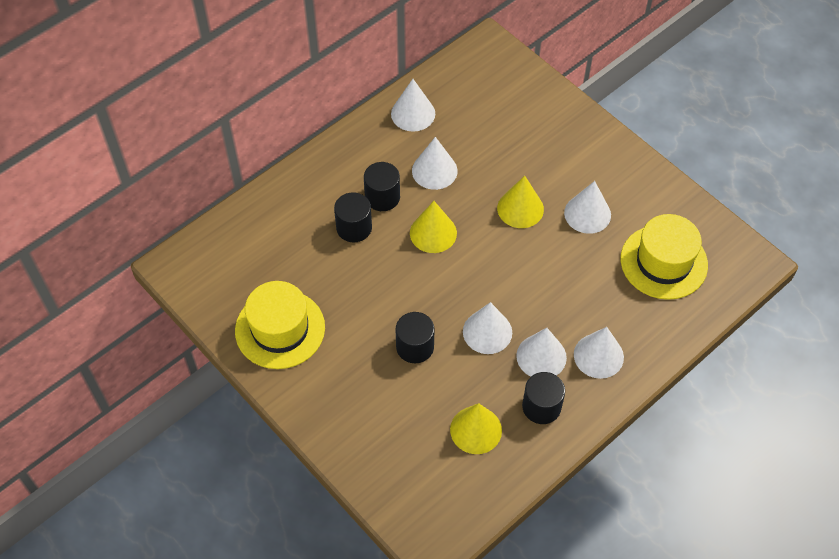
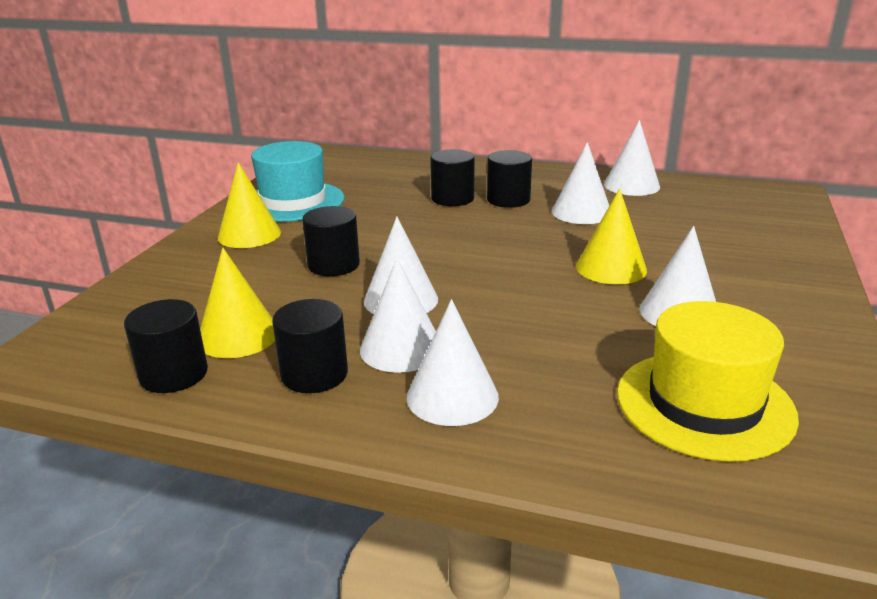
camera: 60 degrees right, 30 degrees down
yellow hat [235,281,325,369] -> turquoise hat [251,141,345,222]
yellow cone [410,201,457,253] -> yellow cone moved to [218,162,281,248]
none -> black cylinder [124,299,208,393]

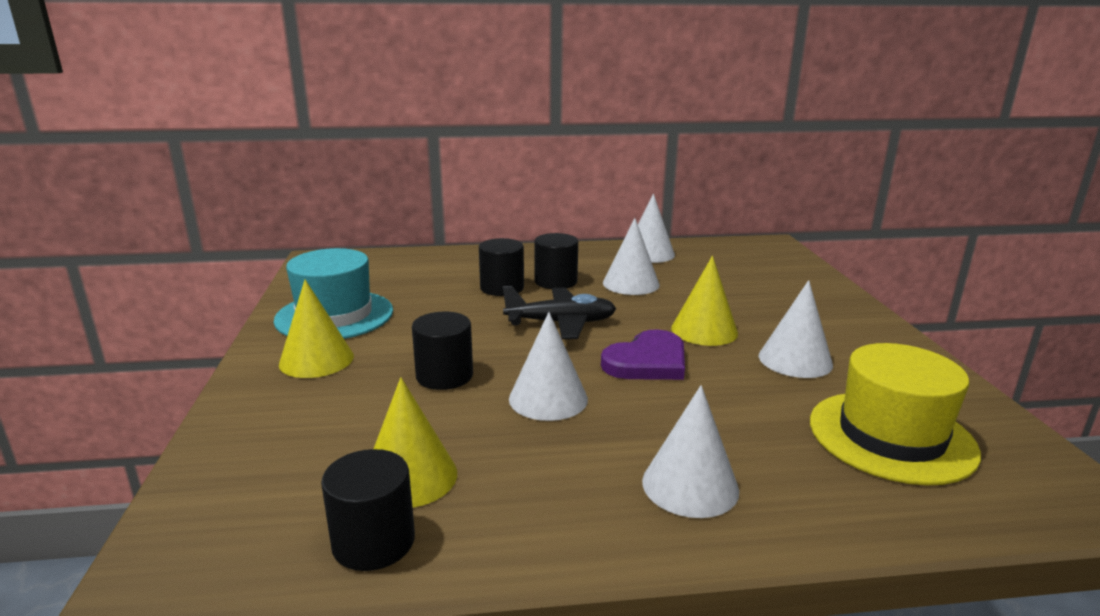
camera: 25 degrees left, 5 degrees down
black cylinder [272,299,348,393] -> none
white cone [360,258,436,373] -> none
none -> black plane [503,286,616,339]
none -> purple heart [601,329,685,380]

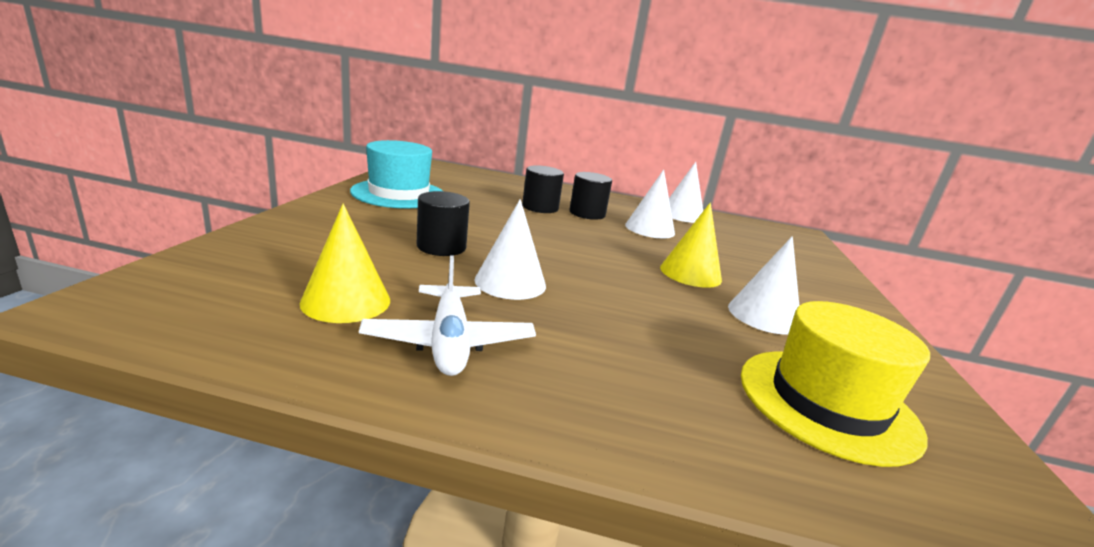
camera: 15 degrees right, 0 degrees up
yellow cone [279,280,354,378] -> none
black cylinder [321,449,415,571] -> none
black plane [503,286,616,339] -> none
purple heart [601,329,685,380] -> none
white cone [642,385,739,518] -> none
none -> white plane [359,255,536,376]

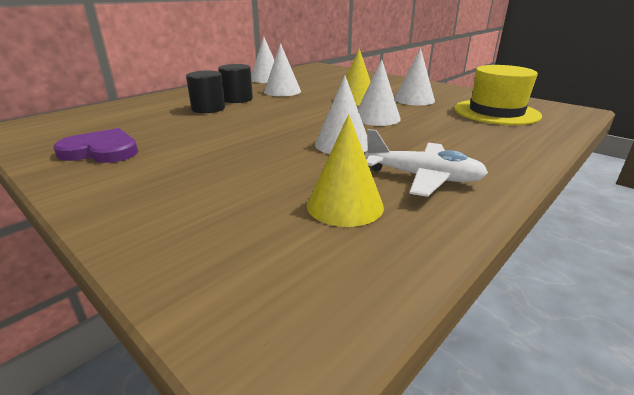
camera: 55 degrees left, 5 degrees up
turquoise hat [350,140,443,209] -> purple heart [53,128,138,163]
black cylinder [417,191,470,256] -> none
none -> white cone [358,59,401,126]

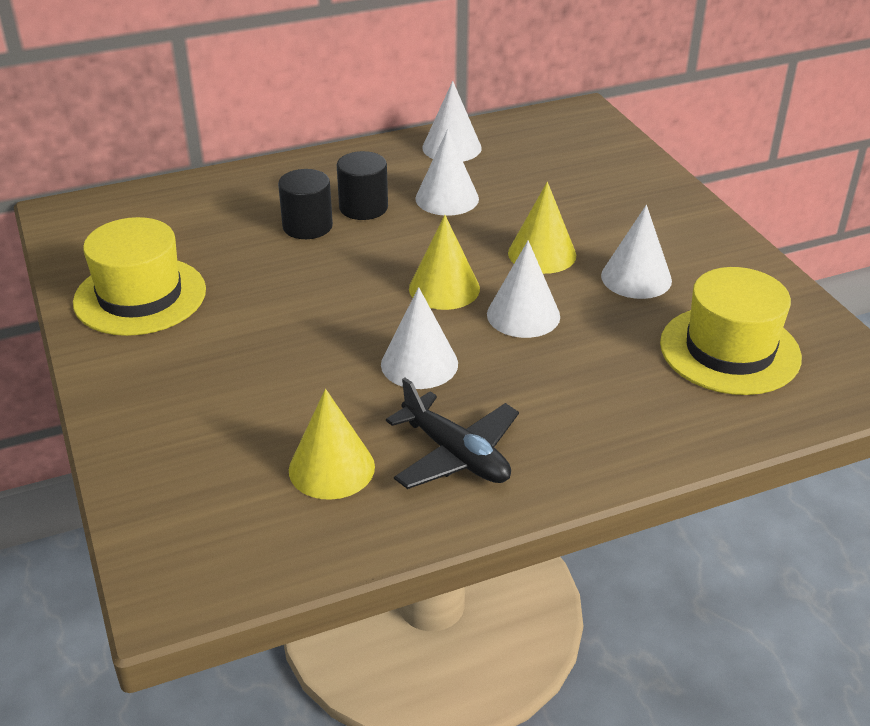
camera: 25 degrees right, 10 degrees up
purple heart [53,128,138,163] -> yellow hat [73,217,206,336]
white plane [365,129,488,197] -> black plane [386,377,519,489]
none -> yellow cone [409,215,480,310]

